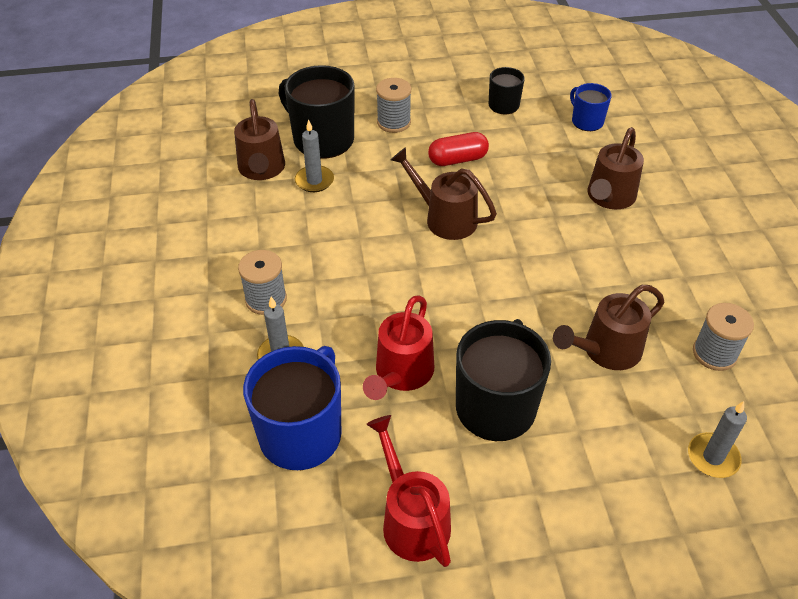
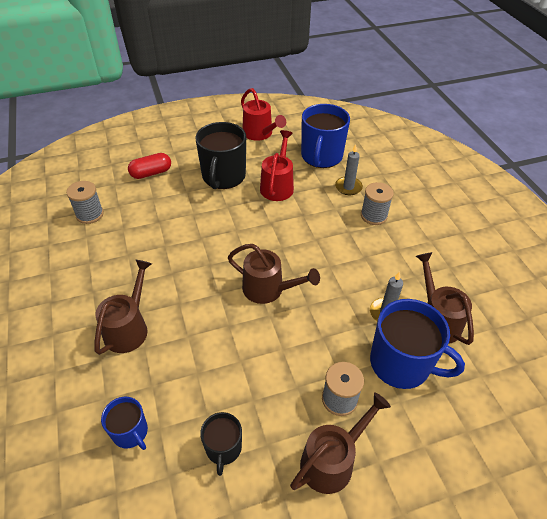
camera: 170 degrees right, 0 degrees up
black mug [279,65,355,159] -> blue mug [370,299,465,389]
red capsule [428,132,489,166] -> red capsule moved to [128,153,171,179]
brown watering can [553,285,664,370] -> brown watering can moved to [290,392,391,494]
grey candle [688,401,747,478] -> none

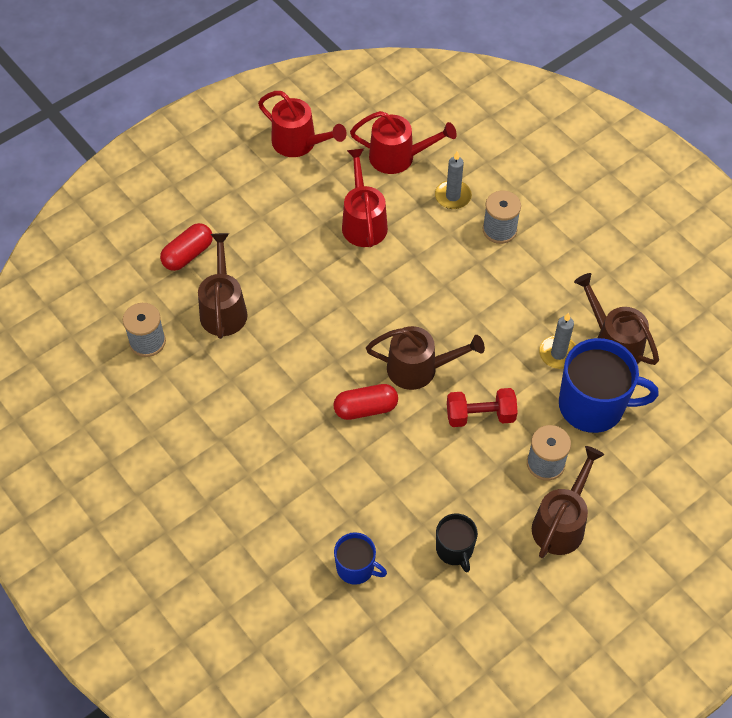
camera: 20 degrees left, 10 degrees up
brown watering can [94,260,152,355] -> brown watering can moved to [198,233,248,339]
black mug [195,122,246,189] -> none
blue mug [301,104,350,168] -> red watering can [350,111,457,174]
none -> red capsule [334,384,398,420]
none -> red dumbbell [447,388,518,427]

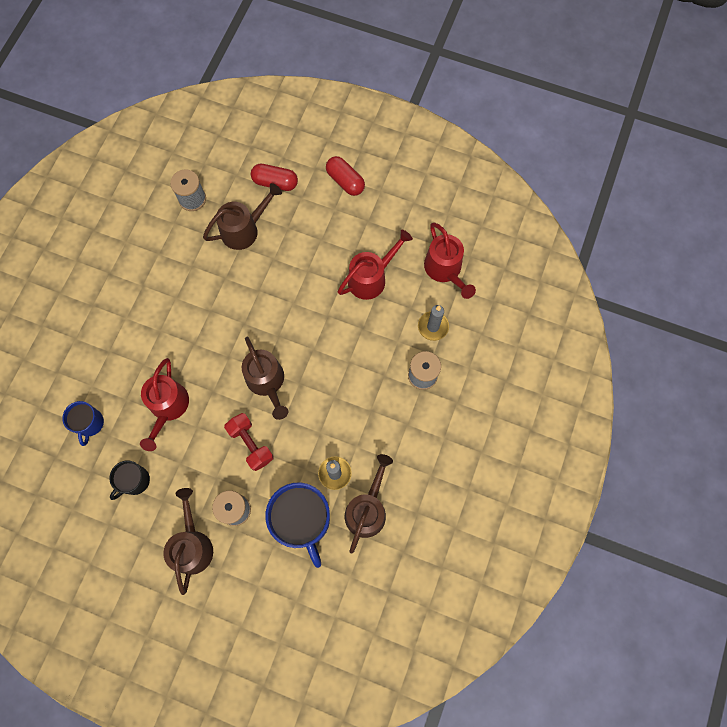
camera: 60 degrees right, 15 degrees up
red watering can [258,91,347,157] -> red watering can moved to [140,358,189,451]
red capsule [334,384,398,420] -> red capsule moved to [326,156,365,196]
brown watering can [532,446,604,558] -> brown watering can turned 90 degrees counterclockwise [163,488,213,595]

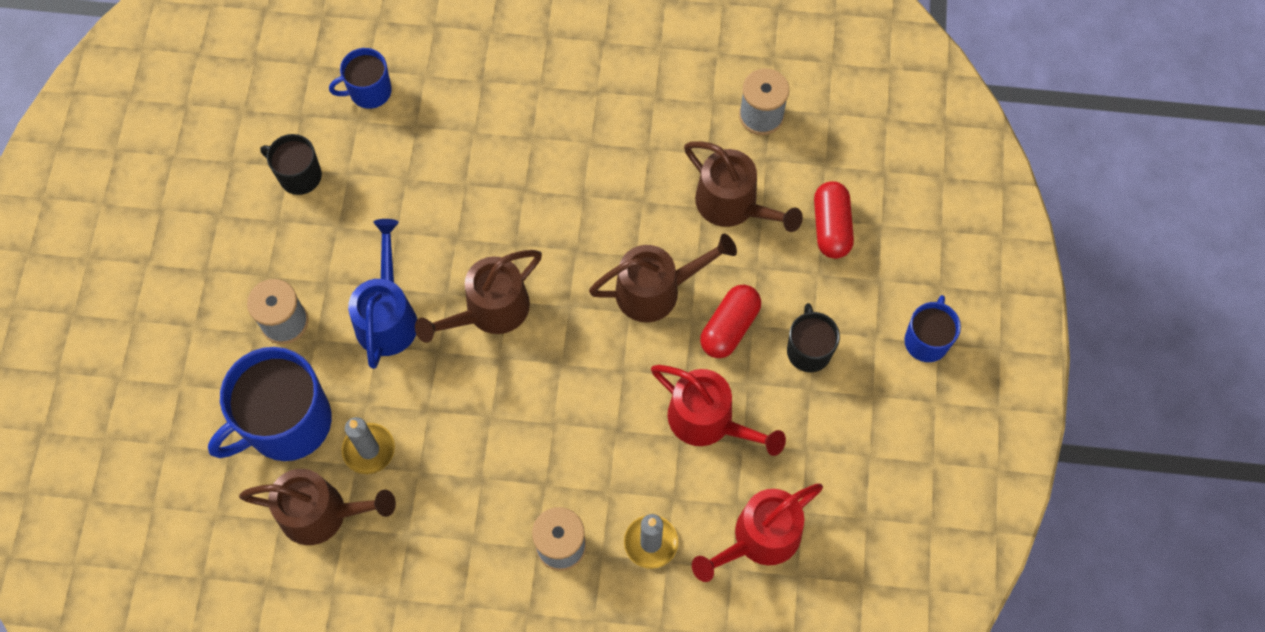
camera: 75 degrees right, 5 degrees down
red watering can [140,358,189,451] -> none
brown watering can [163,488,213,595] -> brown watering can moved to [589,234,737,322]
red dumbbell [224,413,274,471] -> blue watering can [348,219,417,369]
red capsule [326,156,365,196] -> red capsule moved to [700,285,761,358]
none -> black mug [787,303,840,372]
none -> blue mug [904,295,961,362]

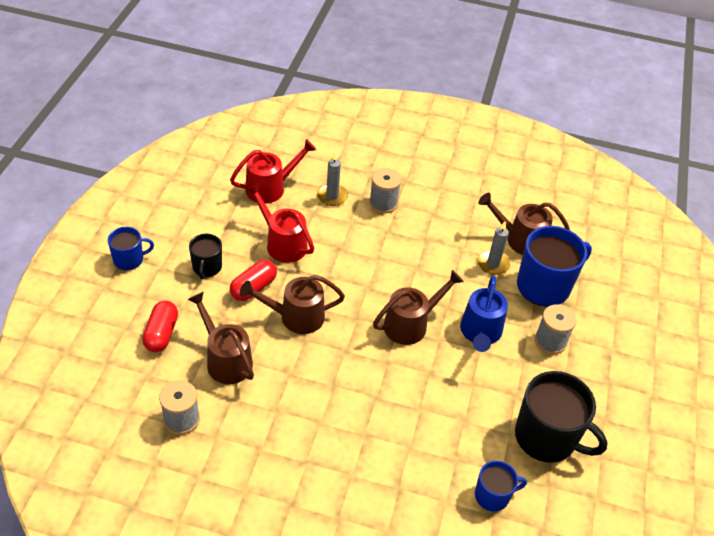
camera: 175 degrees left, 20 degrees down
black mug [260,134,322,195] -> black mug [515,371,608,463], size x1.86
blue mug [904,295,961,362] -> blue mug turned 135 degrees counterclockwise [108,227,154,270]

